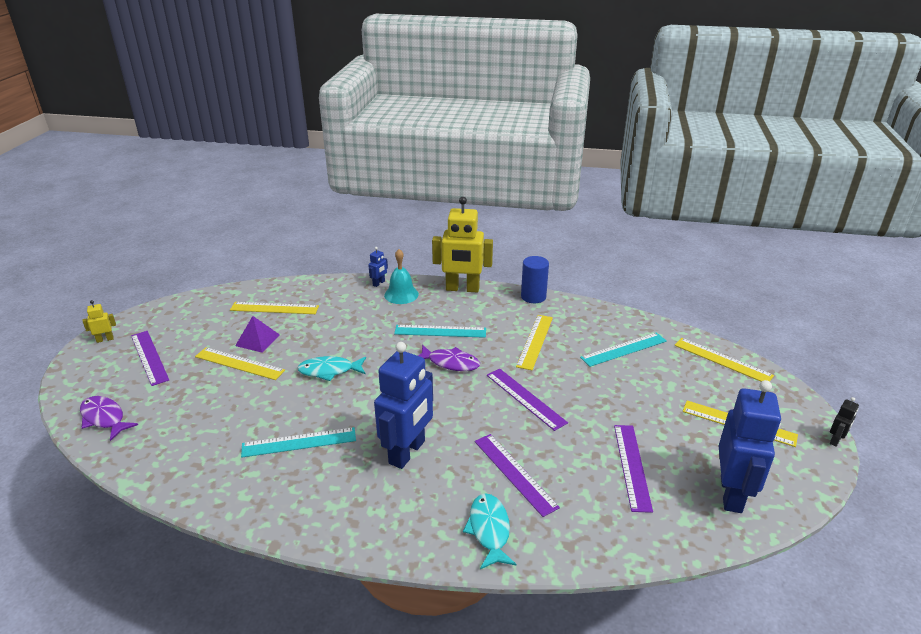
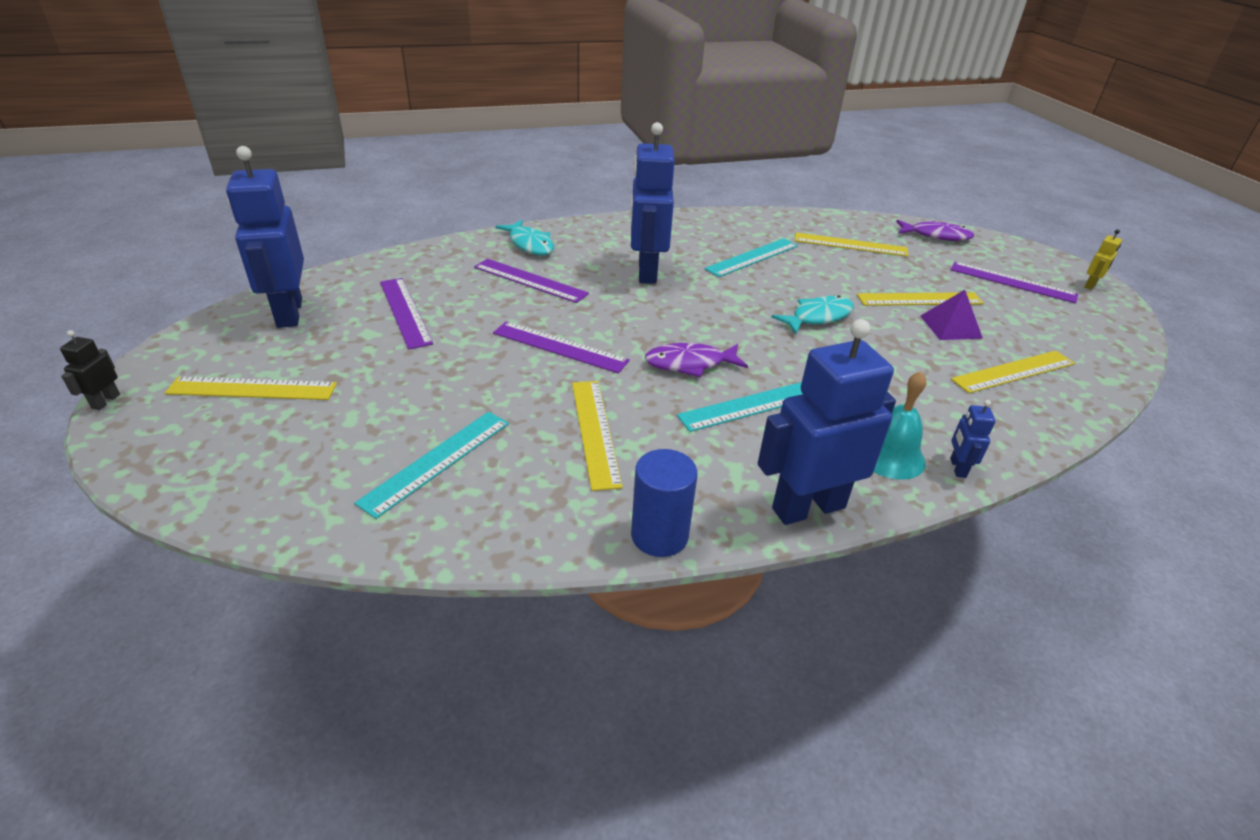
camera: 150 degrees right, 5 degrees up
yellow robot [432,197,493,292] -> blue robot [758,319,896,525]
yellow ruler [674,338,774,382] -> yellow ruler moved to [795,232,909,257]

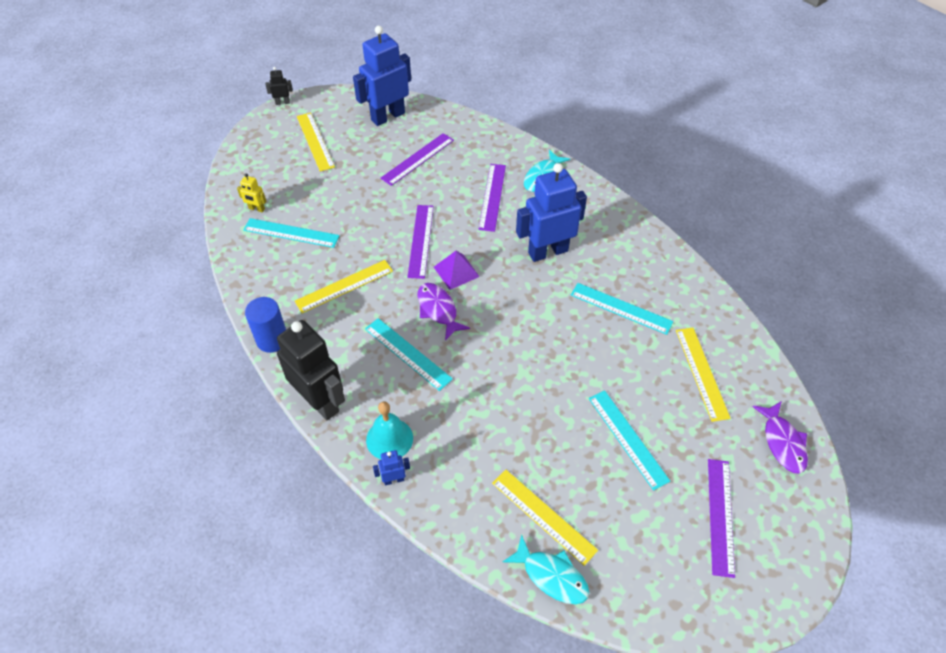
camera: 70 degrees right, 15 degrees up
blue robot [758,319,896,525] -> black robot [277,320,345,420]
turquoise fish [771,295,854,334] -> turquoise fish moved to [503,534,589,604]
yellow ruler [857,292,984,306] -> turquoise ruler [589,390,670,491]
purple pyramid [920,290,983,340] -> purple pyramid moved to [434,251,480,290]
yellow robot [1084,229,1122,290] -> yellow robot moved to [237,173,266,213]

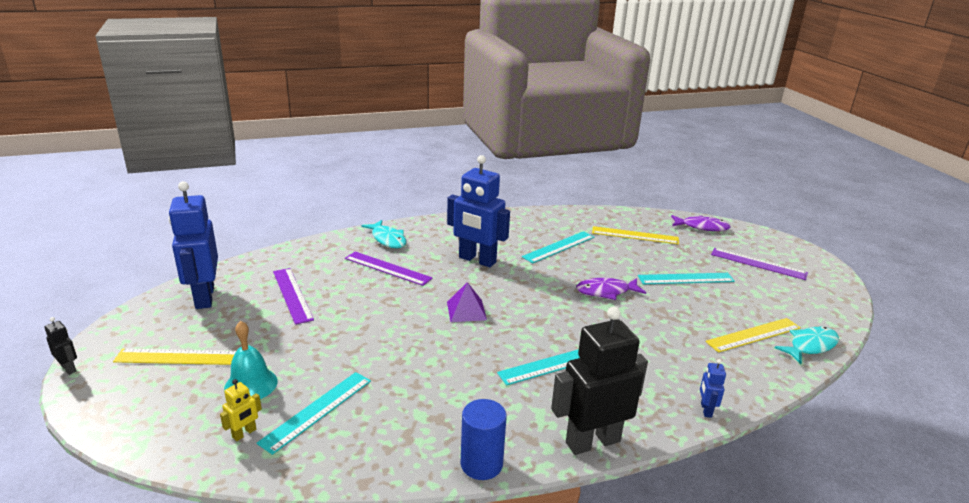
camera: 70 degrees left, 25 degrees down
black robot [265,67,293,105] -> black robot turned 120 degrees clockwise [45,317,77,375]
yellow ruler [294,260,393,313] -> none
turquoise bell [366,401,413,459] -> turquoise bell moved to [224,321,278,399]
purple ruler [407,205,434,279] -> none
purple fish [418,283,470,340] -> purple fish moved to [576,278,646,300]
blue robot [516,163,587,262] -> blue robot turned 60 degrees counterclockwise [447,155,510,267]

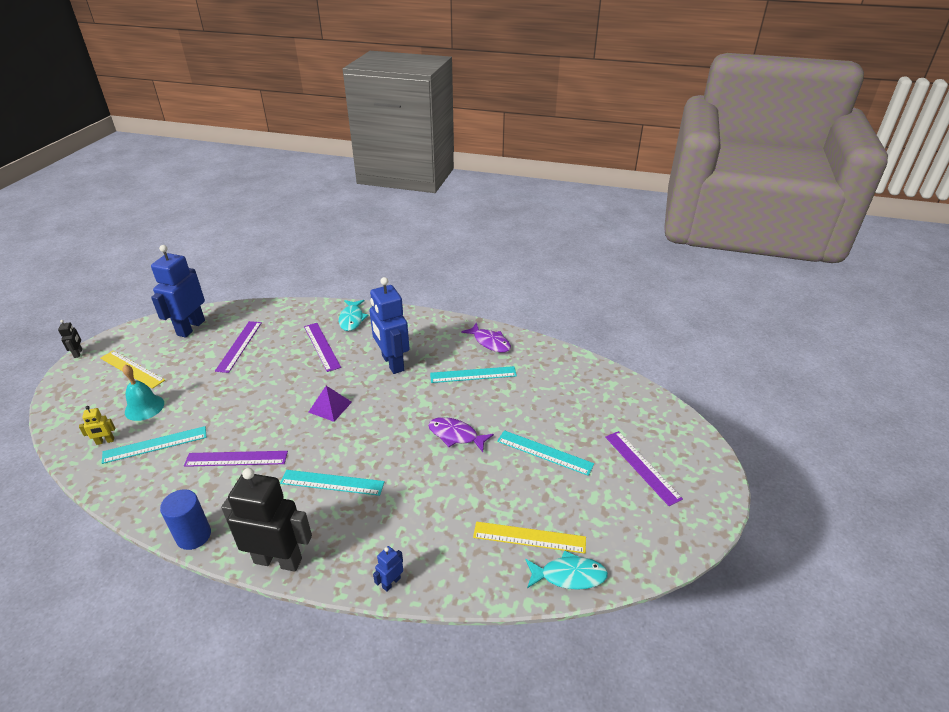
camera: 35 degrees right, 10 degrees up
yellow ruler [592,226,679,244] -> none
purple fish [671,215,731,231] -> purple fish moved to [461,323,511,353]
none -> purple ruler [184,451,288,467]

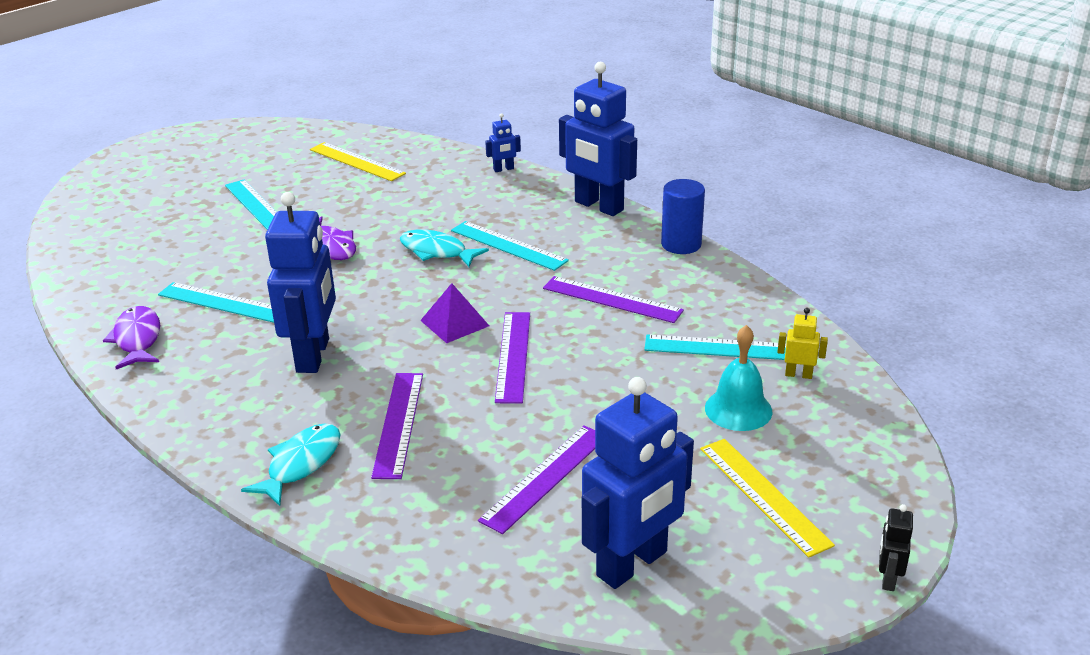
camera: 150 degrees left, 5 degrees down
black robot [221,468,312,572] -> blue robot [559,62,637,216]
turquoise fish [525,550,608,590] -> turquoise fish moved to [400,229,489,267]
purple ruler [605,431,683,506] -> purple ruler moved to [495,312,530,404]

